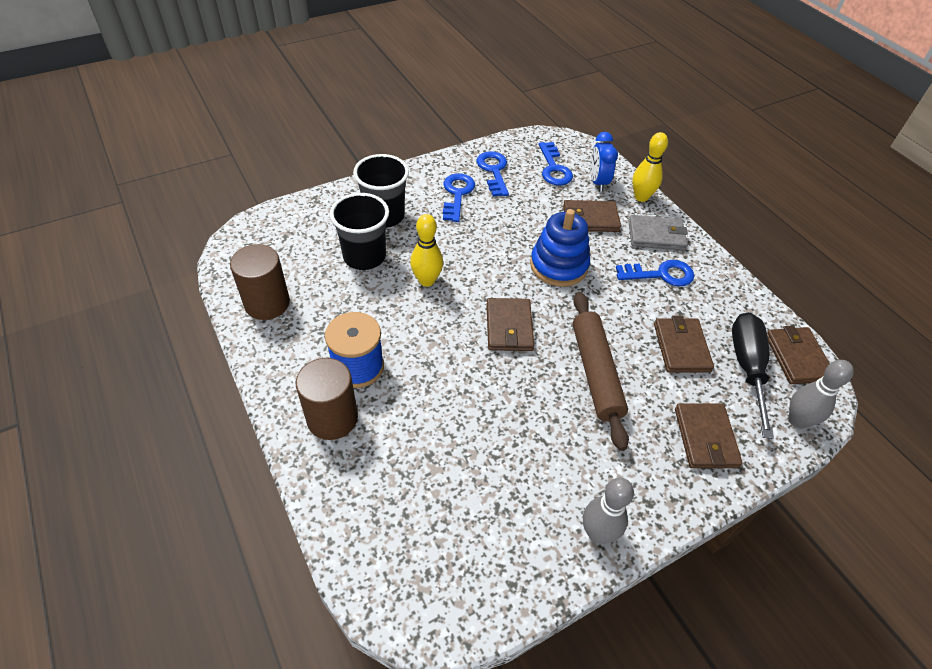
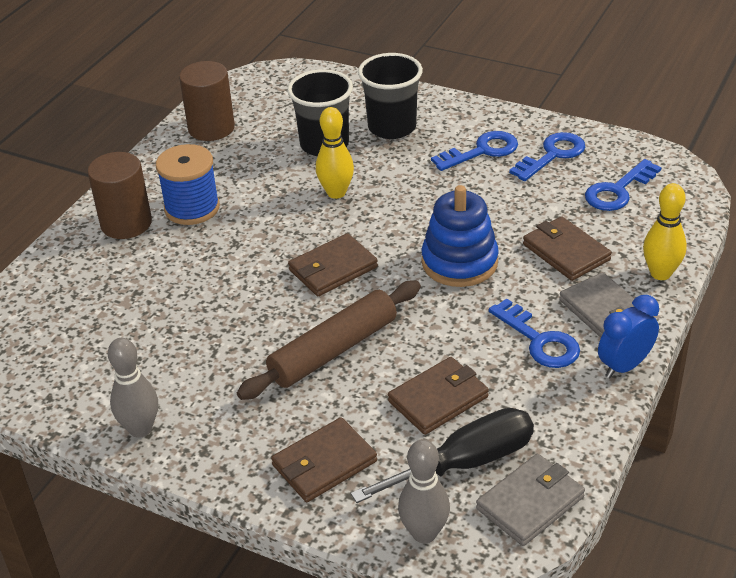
camera: 60 degrees right, 10 degrees down
blue clock [590,132,618,192] -> blue clock moved to [598,295,659,378]
brown wallet [767,325,830,384] -> grey wallet [476,454,585,546]

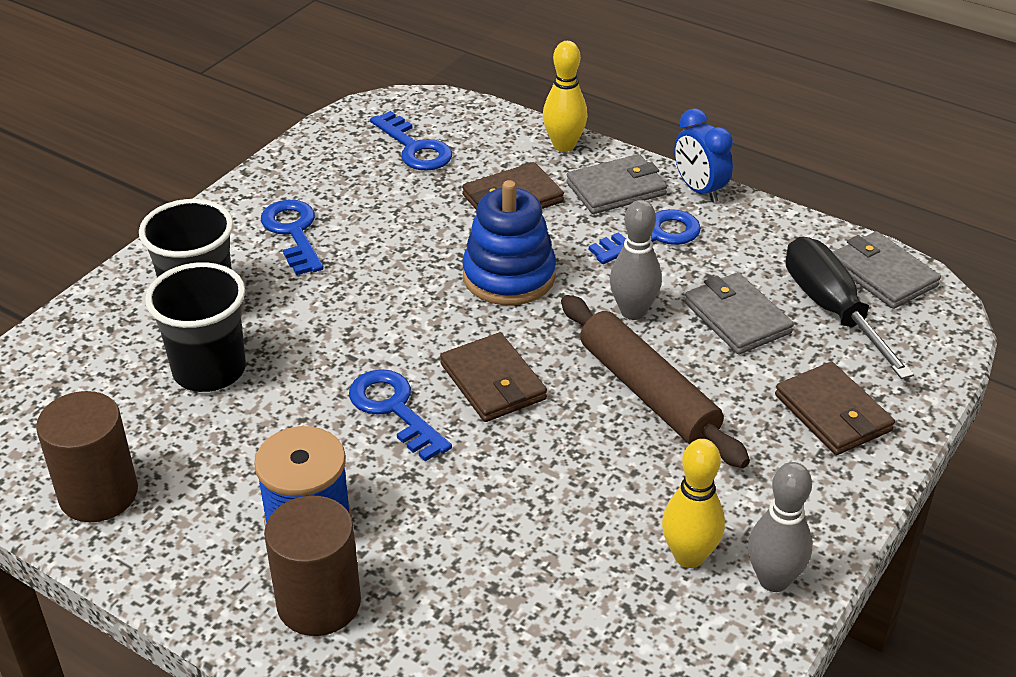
camera: 85 degrees left, 0 degrees up
yellow bowling pin [316,107,354,199] -> yellow bowling pin moved to [662,439,725,568]
brown wallet [388,357,489,435] -> grey wallet [685,272,794,355]
grey bowling pin [398,439,450,543] -> grey bowling pin moved to [610,200,662,320]
blue key [509,132,585,181] -> blue key moved to [349,369,452,461]

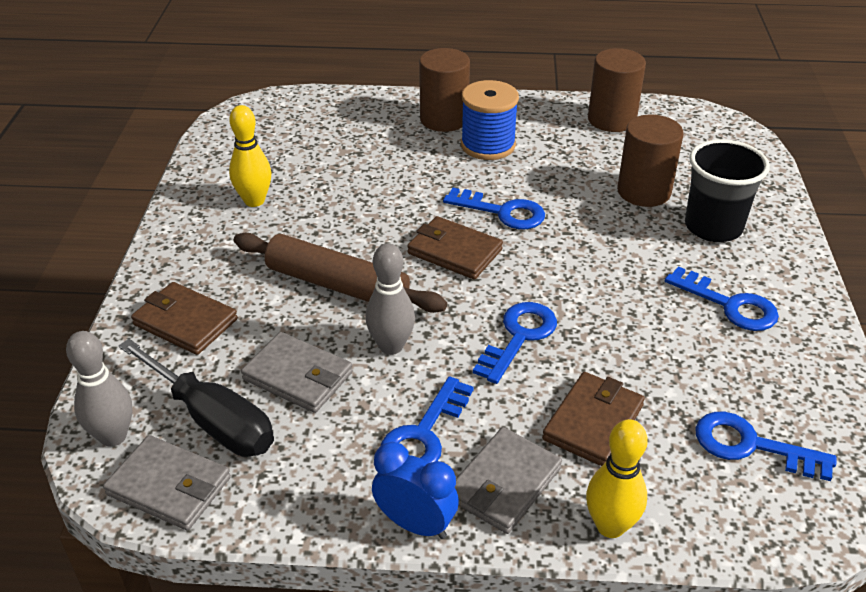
camera: 150 degrees right, 0 degrees up
black cup [145,262,246,392] -> brown cylinder [617,115,684,207]
blue stacking toy [462,180,556,305] -> blue key [473,302,557,384]
grey bowling pin [748,462,813,592] -> grey bowling pin moved to [66,331,132,447]

